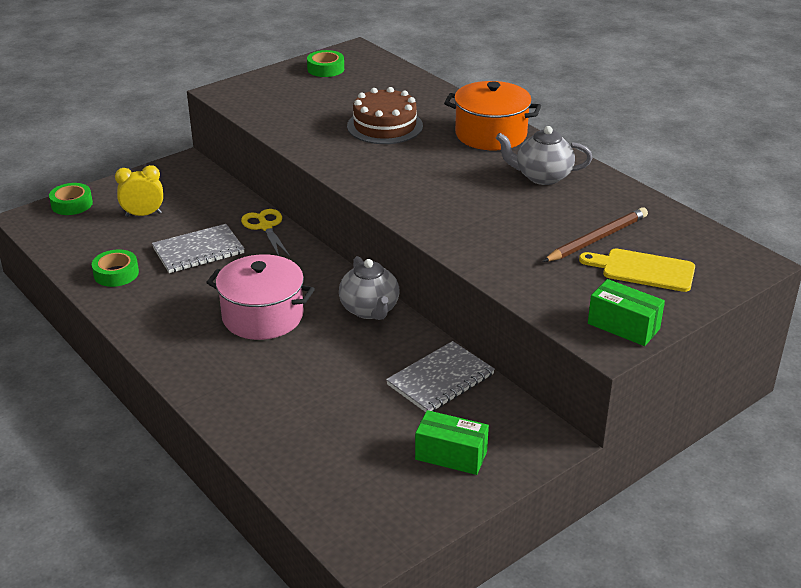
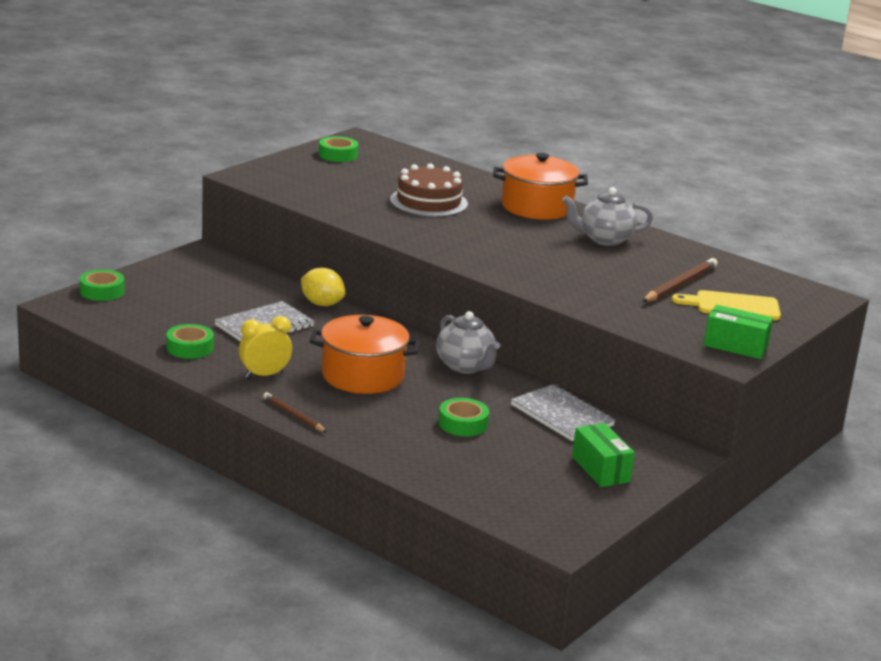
camera: 15 degrees left, 10 degrees down
yellow clock [115,165,163,217] -> yellow clock moved to [239,316,292,378]
pink pot [206,254,315,340] -> orange pot [310,315,420,394]
yellow scissors [241,209,290,256] -> yellow lemon [301,268,345,306]
grey notebook [386,341,495,412] -> grey notebook turned 75 degrees counterclockwise [511,384,615,441]
green box [415,410,489,475] -> green box turned 60 degrees clockwise [572,423,635,487]
none -> brown pencil [263,392,327,432]
none -> green tape [439,398,489,436]

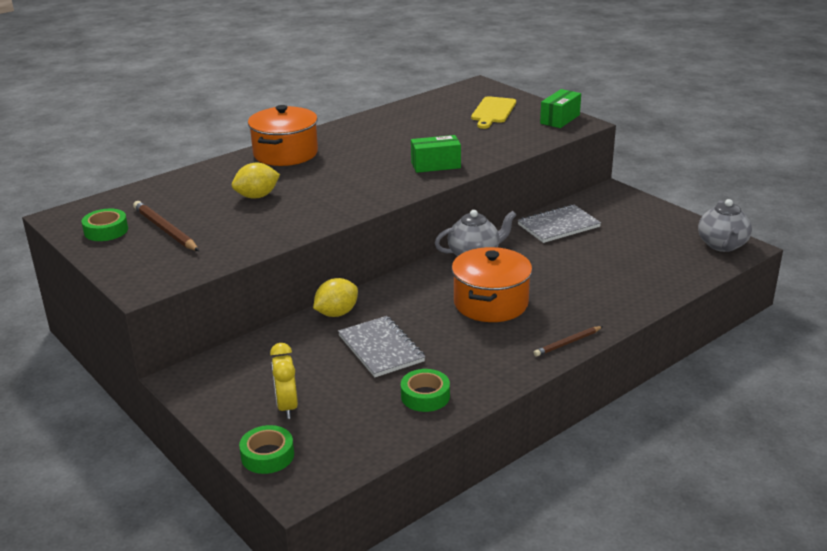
camera: 75 degrees left, 5 degrees up
yellow clock [239,316,292,378] -> yellow clock moved to [270,343,298,419]
brown cake [390,163,468,217] -> yellow lemon [232,163,280,199]
green tape [439,398,489,436] -> none
grey teapot [562,187,653,246] -> grey teapot moved to [698,199,752,252]
green box [572,423,635,487] -> green box moved to [411,135,461,173]
brown pencil [642,258,718,302] -> brown pencil moved to [133,201,199,251]

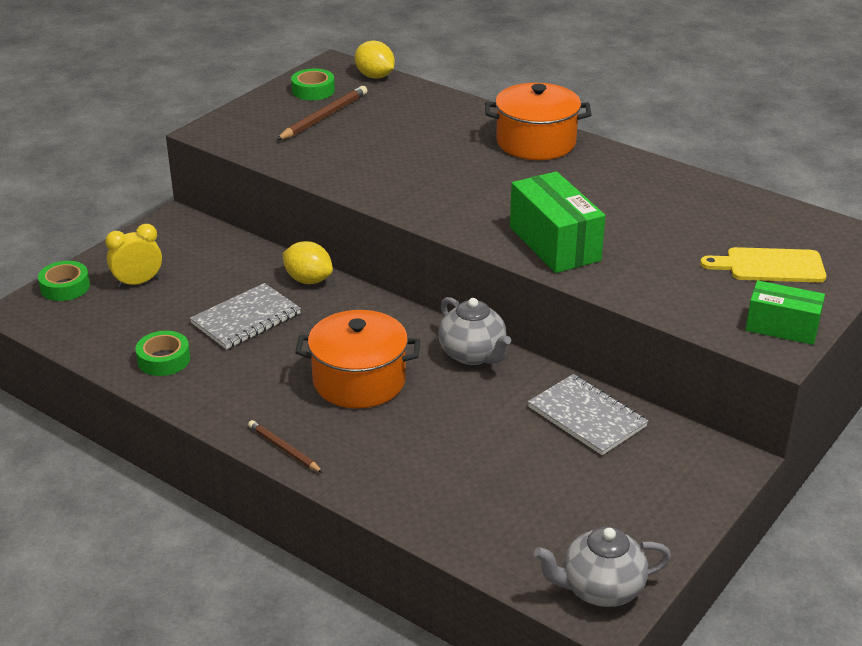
camera: 75 degrees right, 5 degrees up
yellow lemon [232,163,280,199] -> yellow lemon moved to [355,40,395,79]
green box [411,135,461,173] -> green box [510,171,605,273], size x1.54

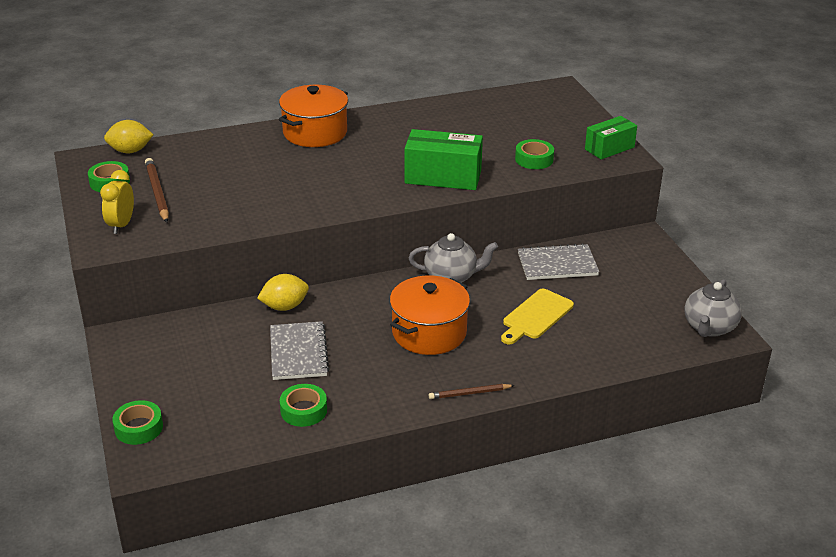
camera: 55 degrees left, 0 degrees up
yellow clock [105,224,162,288] -> yellow clock moved to [100,170,134,234]
yellow cutting board [700,247,826,282] -> yellow cutting board moved to [501,289,574,344]
none -> green tape [515,139,554,169]

